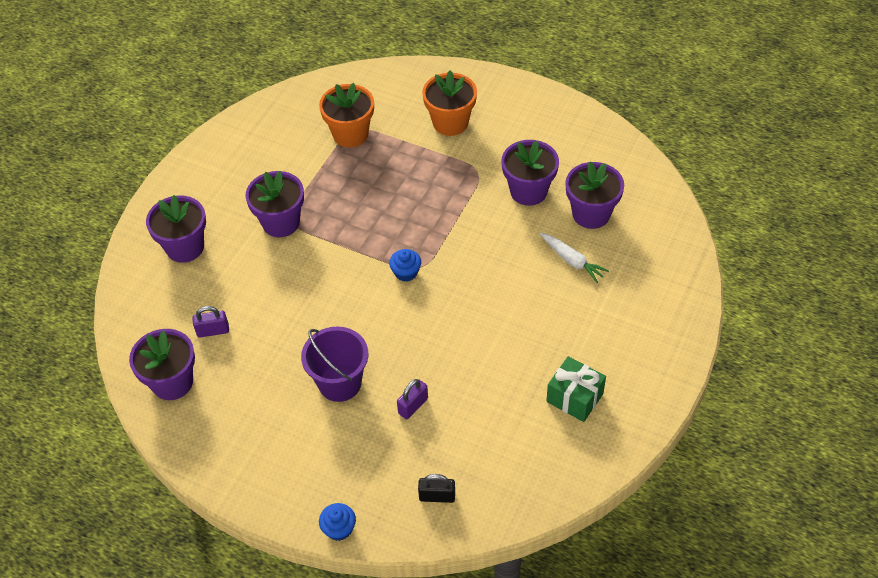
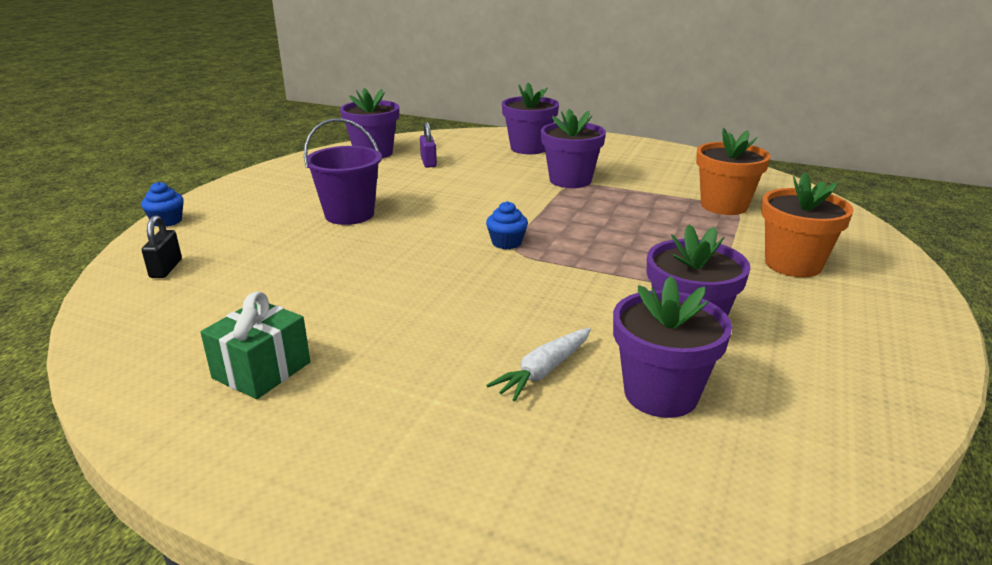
camera: 85 degrees right, 25 degrees down
purple padlock [397,379,428,419] -> none

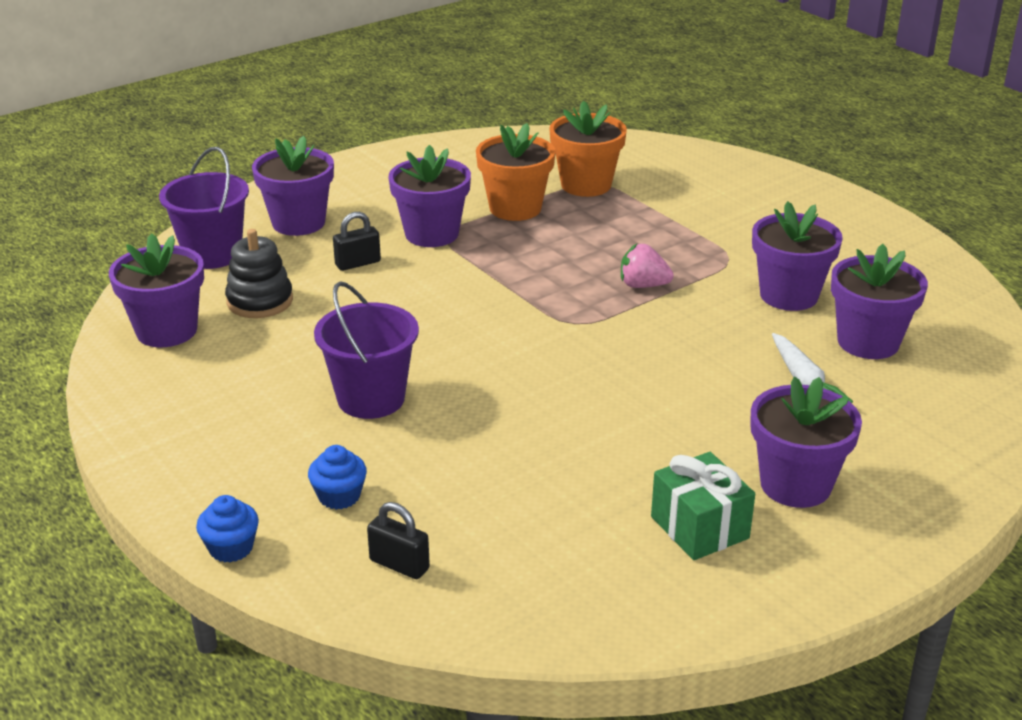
camera: 60 degrees left, 5 degrees up
purple padlock [420,122,437,168] -> black stacking toy [225,229,293,318]
blue cupcake [486,201,528,249] -> blue cupcake moved to [308,445,367,510]
orange flower pot [761,172,854,277] -> orange flower pot moved to [476,123,556,221]
none -> purple bucket [159,147,249,269]
none -> black padlock [333,212,381,271]
none -> pink strawberry [621,244,674,288]
none -> purple flower pot [750,377,862,508]

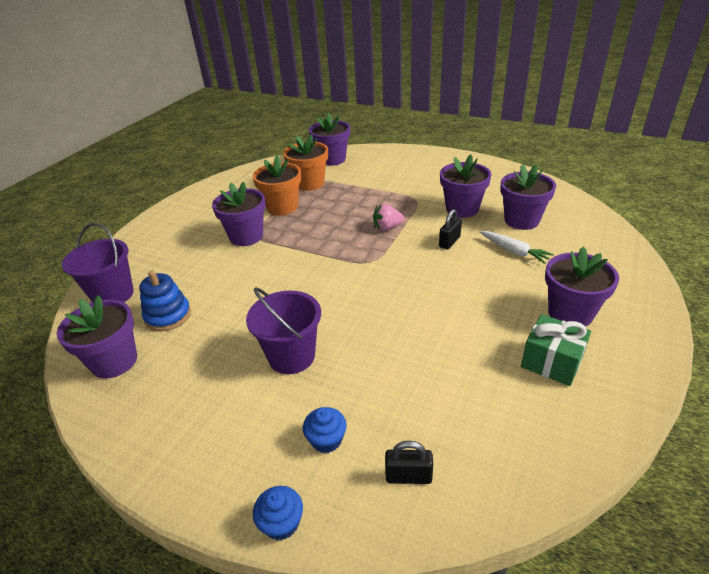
camera: 25 degrees left, 5 degrees up
black stacking toy [225,229,293,318] -> blue stacking toy [139,270,191,331]
purple flower pot [252,136,334,236] -> purple flower pot moved to [309,113,350,166]
black padlock [333,212,381,271] -> black padlock moved to [439,209,462,249]

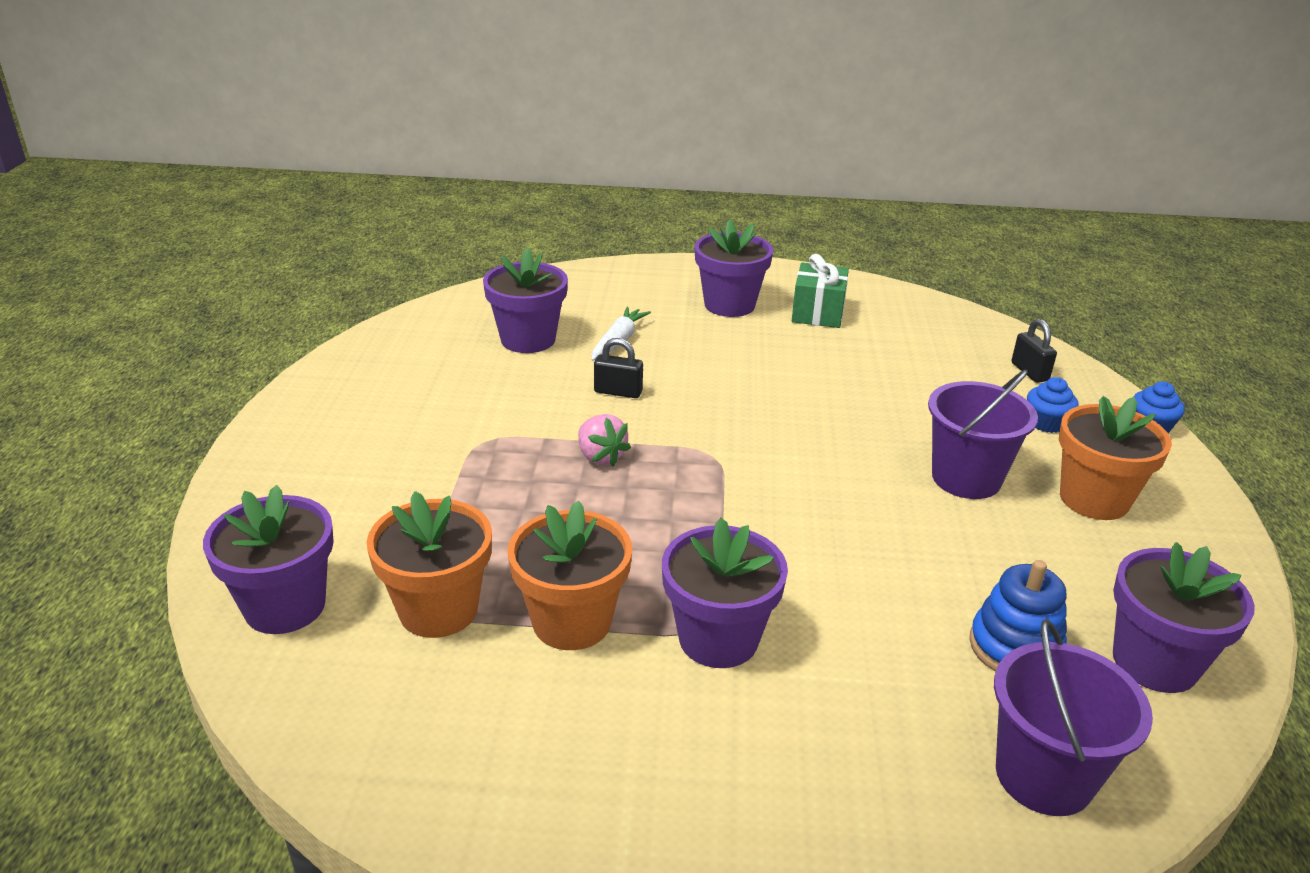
camera: 115 degrees left, 5 degrees down
purple flower pot [440,154,492,218] -> none
none -> orange flower pot [1059,396,1172,520]

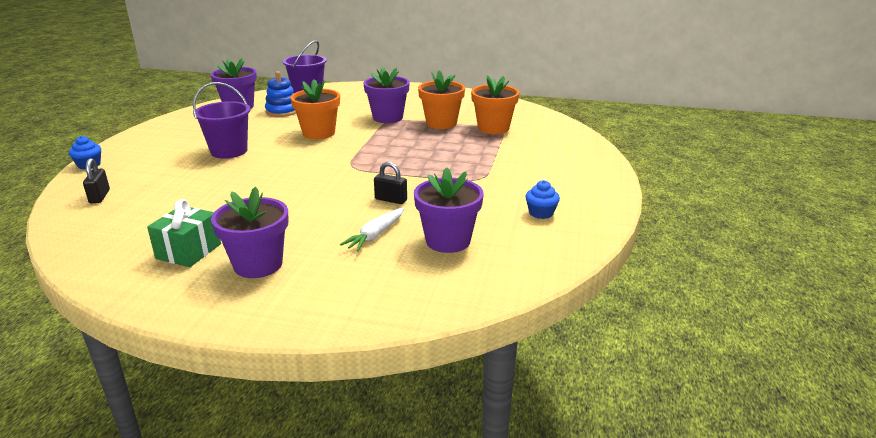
camera: 170 degrees left, 5 degrees down
purple flower pot [203,485,334,634] -> none
pink strawberry [578,414,631,467] -> none
blue cupcake [1027,377,1078,433] -> blue cupcake moved to [526,180,560,219]
orange flower pot [1059,396,1172,520] -> orange flower pot moved to [291,79,340,139]

